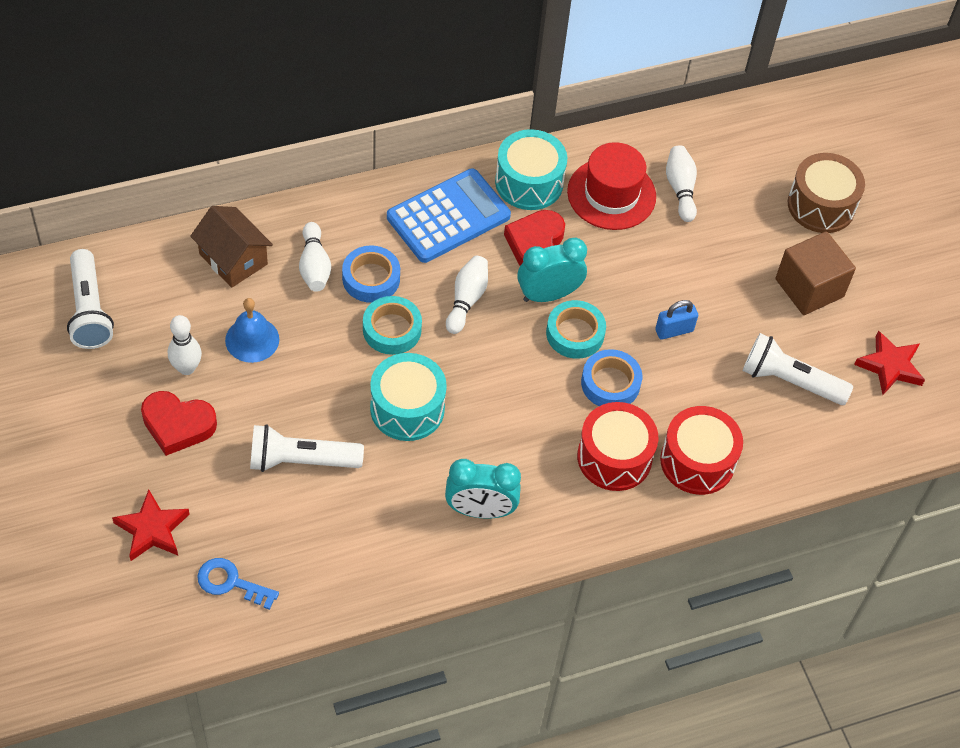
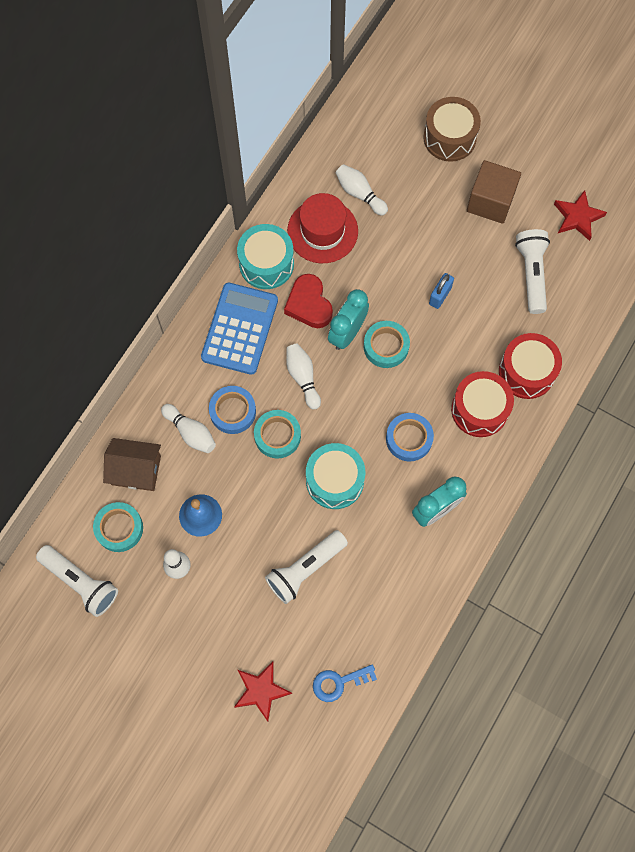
camera: 35 degrees left, 15 degrees up
red heart [141,391,217,456] -> none
blue tape [581,349,642,406] -> blue tape moved to [386,413,434,461]
white flashlight [743,333,853,405] -> white flashlight turned 105 degrees clockwise [515,229,550,314]
none -> turquoise tape [93,502,143,552]

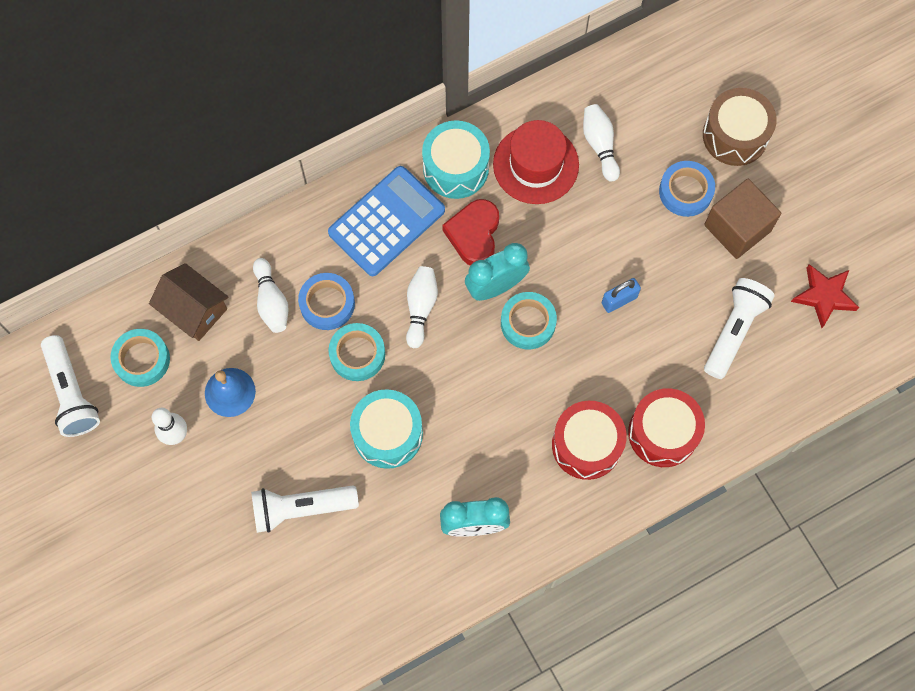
camera: 30 degrees right, 0 degrees up
red star [234,662,292,721] -> none
blue key [313,664,377,702] -> none
blue tape [386,413,434,461] -> blue tape moved to [659,161,715,217]

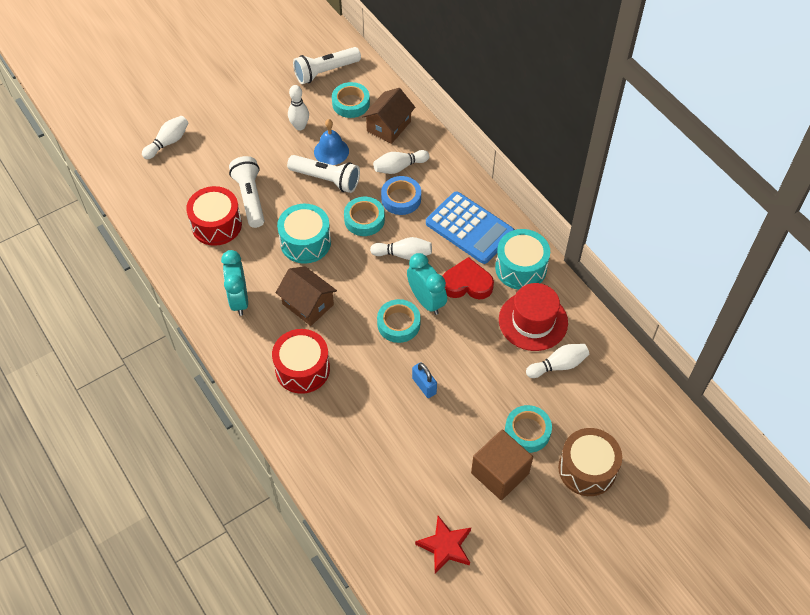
camera: 85 degrees right, 15 degrees down
red drum [628,388,705,467] -> red drum moved to [186,186,242,246]
blue tape [659,161,715,217] -> turquoise tape [505,405,552,453]
white flashlight [704,278,775,379] -> white flashlight moved to [287,155,360,193]
none -> white bowling pin [142,116,189,159]
none -> brown house [276,266,337,326]

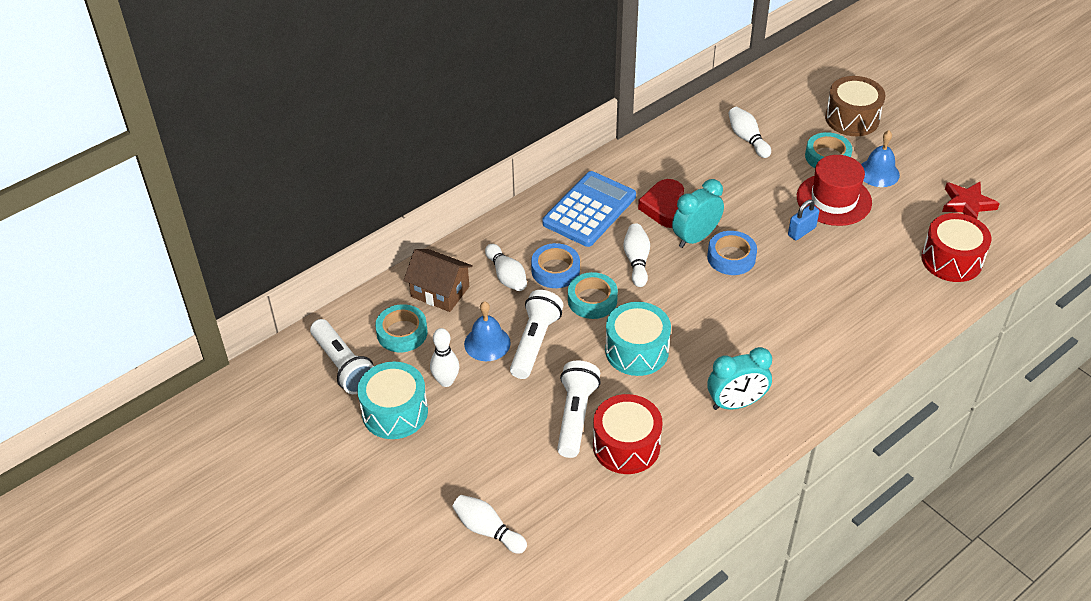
camera: 95 degrees left, 10 degrees down
white flashlight [229,156,265,228] -> white flashlight turned 120 degrees clockwise [557,360,601,458]
red drum [272,329,330,394] -> red drum moved to [921,213,991,282]
brown house [276,266,337,326] -> none
turquoise tape [377,299,421,343] -> blue tape [707,231,757,275]
brown cube [471,429,533,500] -> blue bell [861,130,900,187]
turquoise drum [495,229,550,290] -> turquoise drum moved to [357,362,428,439]
red hat [499,283,568,351] -> red hat moved to [797,155,872,226]

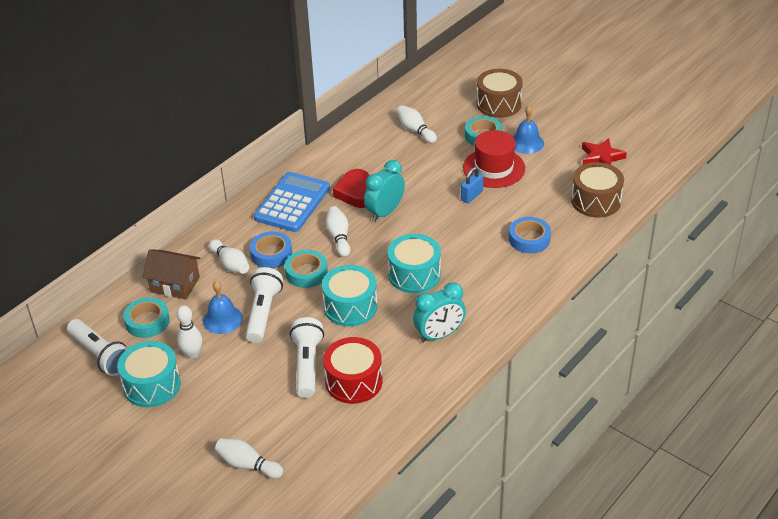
camera: 10 degrees left, 5 degrees down
blue tape [707,231,757,275] -> blue tape moved to [509,217,551,253]
red drum [921,213,991,282] -> brown drum [571,162,624,218]
none -> turquoise drum [387,234,441,293]

